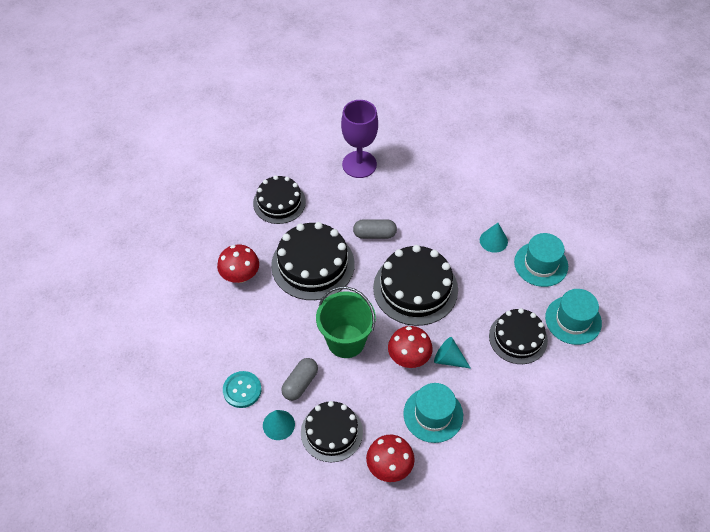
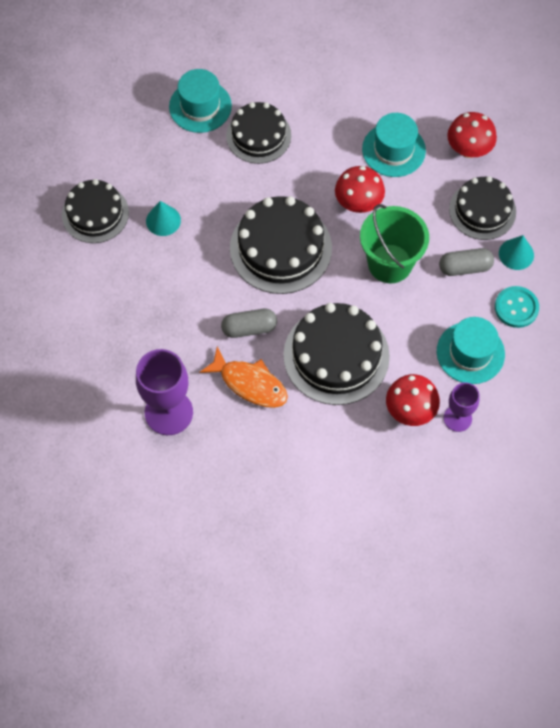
camera: 130 degrees left, 10 degrees up
black cake [253,175,306,224] -> black cake moved to [62,179,129,243]
grey capsule [353,219,397,239] -> grey capsule turned 60 degrees counterclockwise [221,309,277,338]
turquoise cone [434,337,471,369] -> none
turquoise hat [514,233,568,287] -> turquoise hat moved to [437,317,505,384]
none -> orange fish [199,347,288,408]
none -> purple goblet [444,382,480,432]

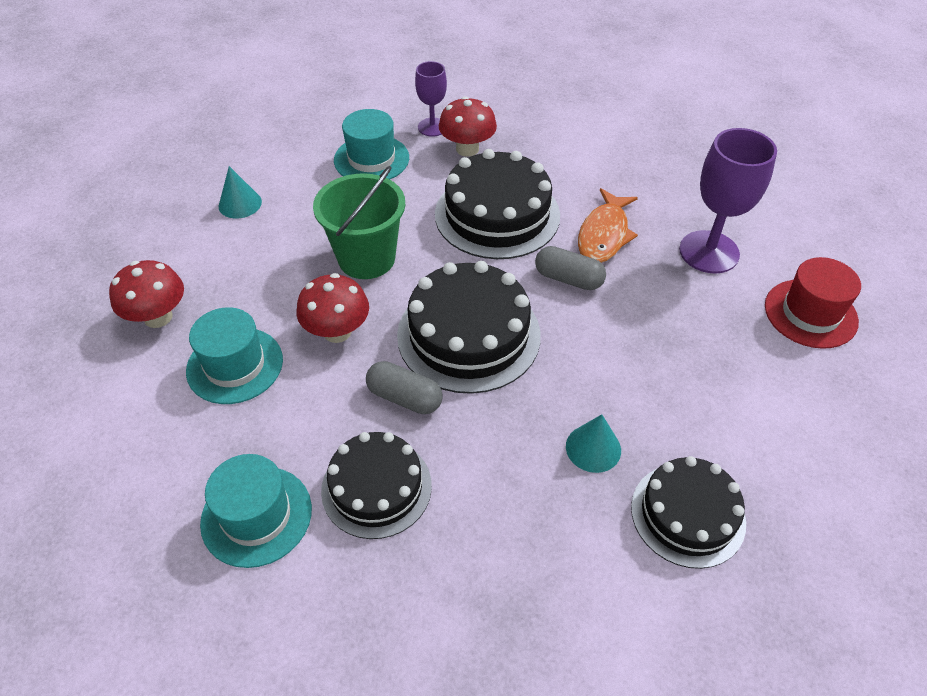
camera: 145 degrees left, 15 degrees down
turquoise hat [169,69,232,133] -> turquoise hat moved to [200,454,312,568]
orange fish [199,347,288,408] -> orange fish turned 135 degrees counterclockwise [578,188,638,263]
grey capsule [439,248,494,276] -> grey capsule moved to [366,361,442,414]
black cake [449,176,516,240] -> none
turquoise button [495,286,539,328] -> none
none -> red hat [765,257,861,349]

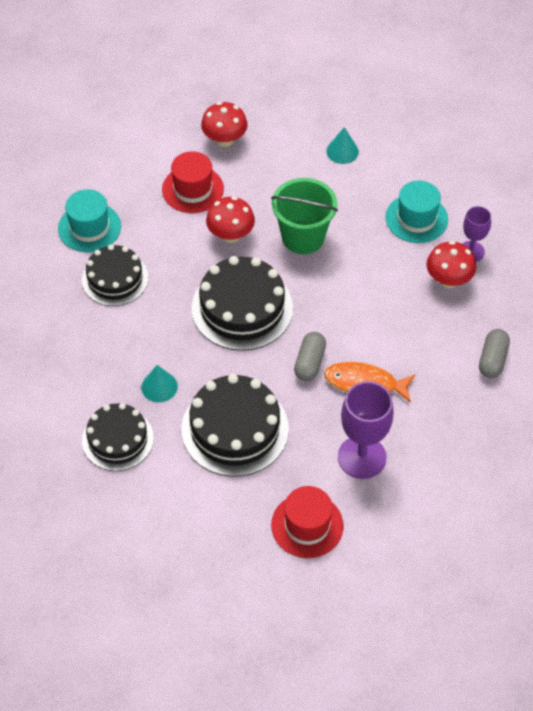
camera: 80 degrees right, 5 degrees up
turquoise hat [186,307,283,404] -> red hat [162,151,224,213]
grey capsule [366,361,442,414] -> grey capsule moved to [479,329,510,378]
black cake [435,149,560,259] -> black cake moved to [181,374,289,477]

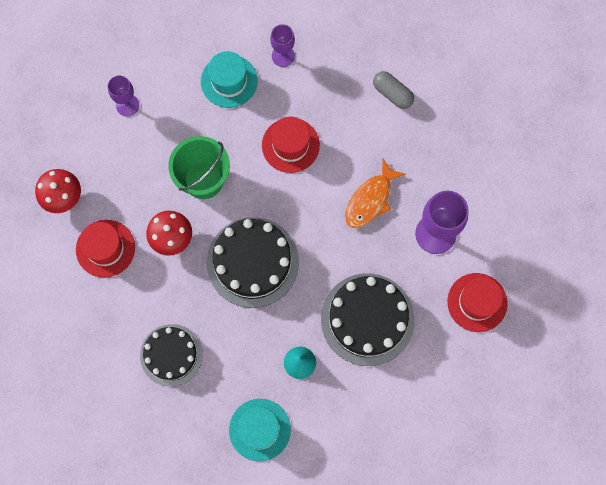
camera: 65 degrees left, 20 degrees up
turquoise hat [58,189,121,252] -> turquoise hat moved to [229,399,291,461]
black cake [82,403,154,471] -> none
grey capsule [294,332,326,381] -> none
turquoise cone [326,127,359,164] -> purple goblet [108,75,139,117]
red mushroom [426,241,476,288] -> none
none -> red hat [262,117,320,173]

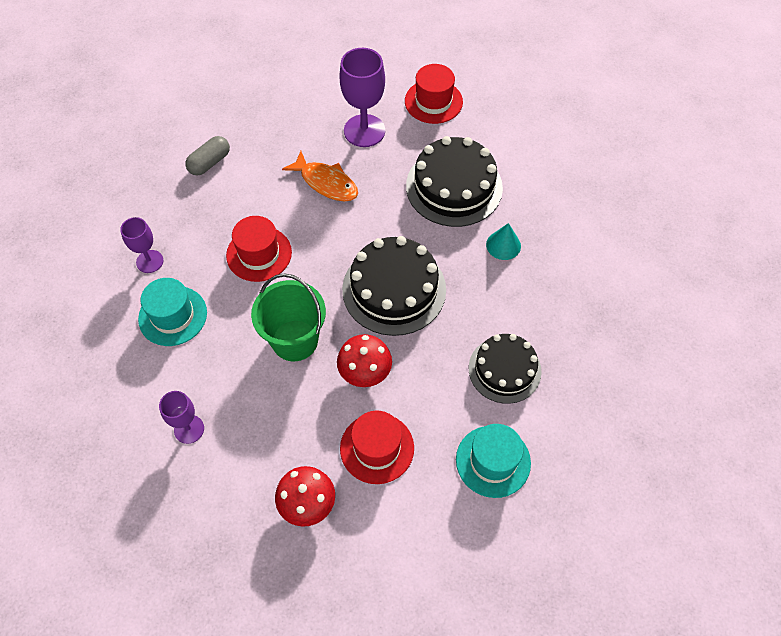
camera: 90 degrees left, 15 degrees down
turquoise hat [229,399,291,461] -> turquoise hat moved to [456,424,531,498]

